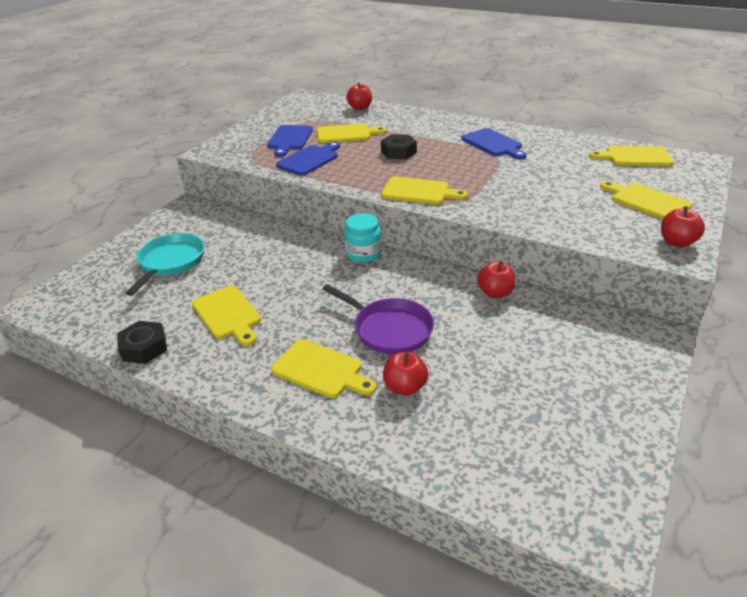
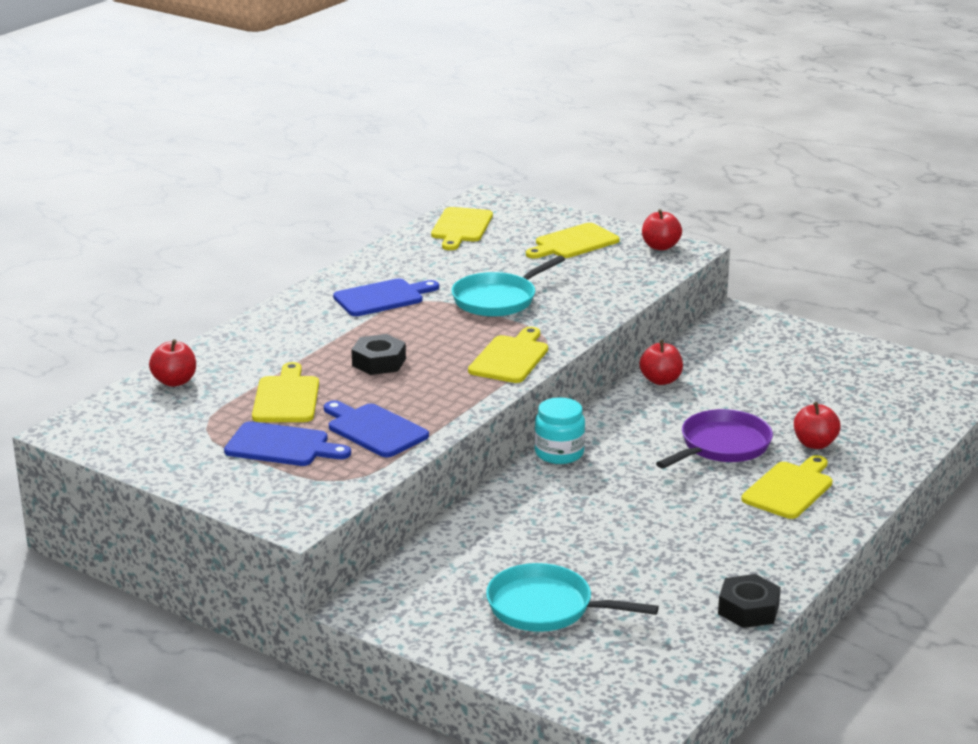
camera: 85 degrees left, 10 degrees down
yellow cutting board [192,286,261,346] -> none
none -> turquoise pan [452,256,565,317]

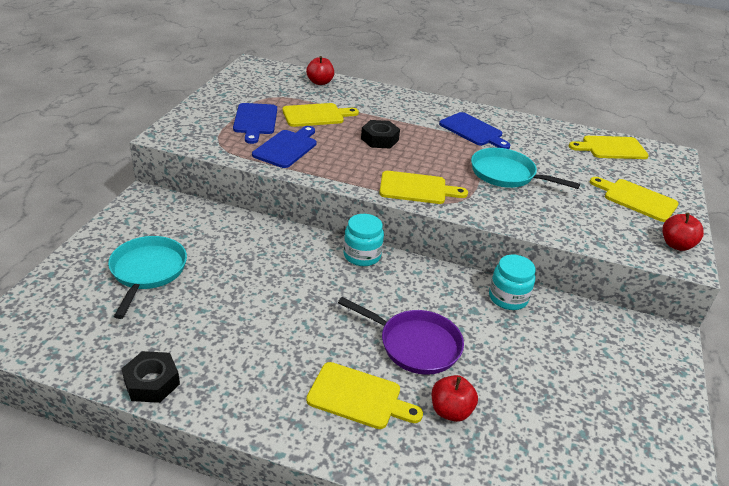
camera: 70 degrees right, 10 degrees up
red apple [639,340,683,385] -> turquoise jar [489,255,536,310]

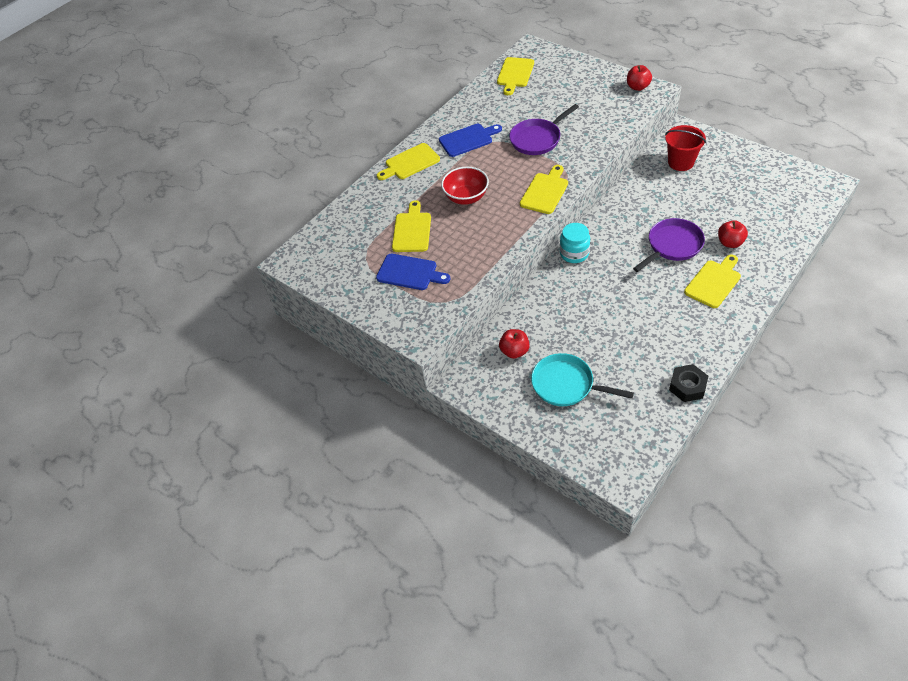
camera: 60 degrees left, 15 degrees up
blue cutting board [252,126,316,168] -> none
red apple [306,56,334,85] -> red apple moved to [499,329,530,359]
black nut [361,120,400,149] -> red bowl [441,167,489,205]
turquoise pan [471,148,580,189] -> purple pan [509,104,579,155]
turquoise jar [489,255,536,310] -> none
yellow cutting board [590,177,679,222] -> yellow cutting board moved to [377,143,440,180]
none -> red bucket [665,125,706,171]

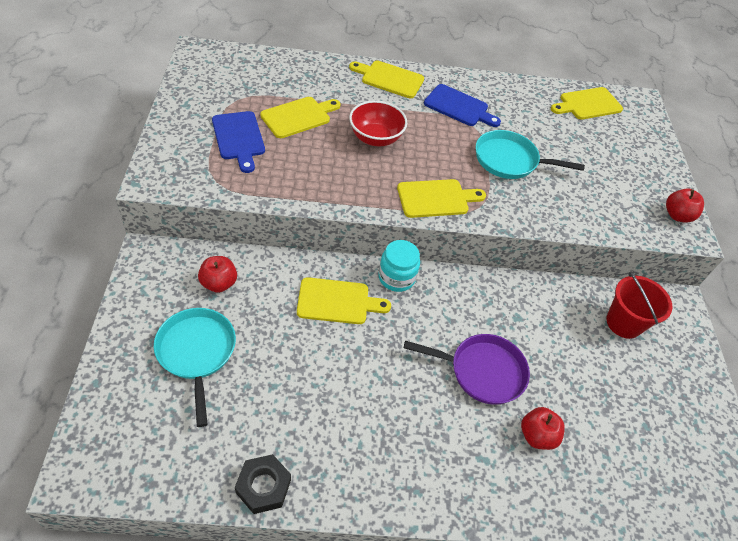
camera: 40 degrees right, 0 degrees up
purple pan [509,104,579,155] -> turquoise pan [475,130,585,179]
yellow cutting board [684,254,741,308] -> yellow cutting board moved to [297,277,391,324]

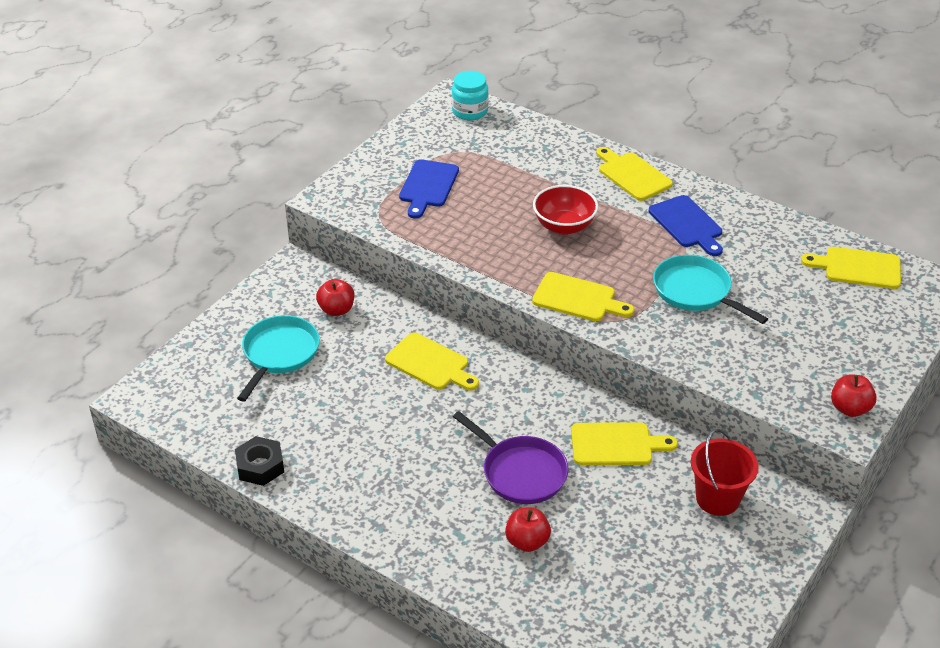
camera: 40 degrees right, 10 degrees down
yellow cutting board [260,97,341,138] -> yellow cutting board moved to [571,422,678,465]
turquoise jar [378,240,420,292] -> turquoise jar moved to [452,71,489,121]

